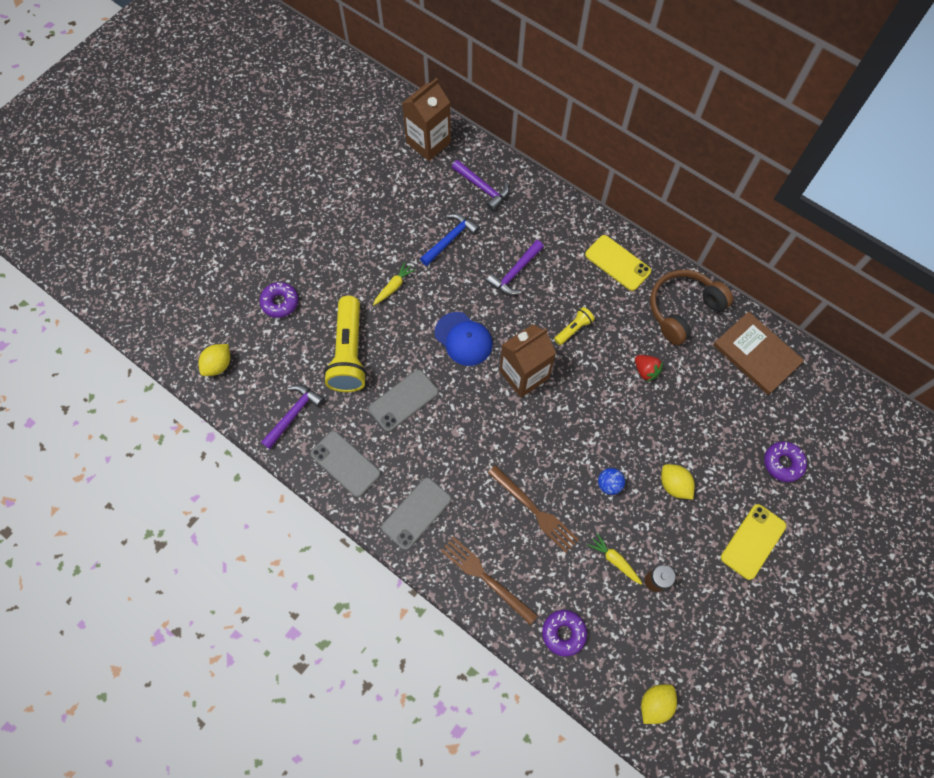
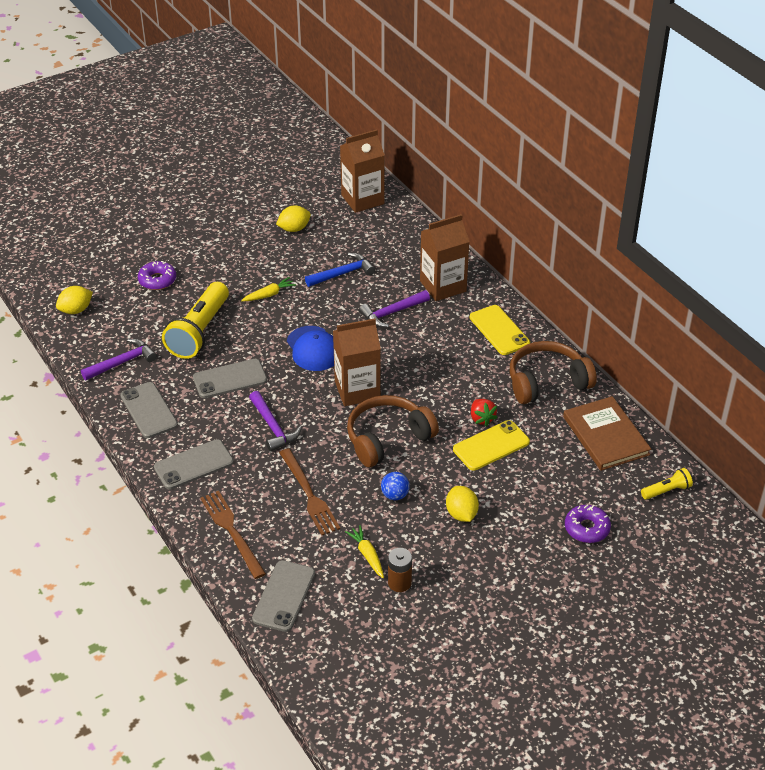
camera: 20 degrees right, 25 degrees down
purple hammer [452,160,509,211] -> purple hammer moved to [249,391,302,452]
purple donut [542,610,587,657] -> grey phone [252,560,315,632]
yellow flashlight [554,307,595,345] -> yellow flashlight moved to [641,468,693,500]
yellow lemon [641,684,677,724] -> yellow lemon moved to [276,205,311,232]
yellow phone [721,504,786,580] -> yellow phone moved to [453,420,530,471]
none -> brown headphones [347,395,439,467]
none -> brown carton [420,214,470,301]

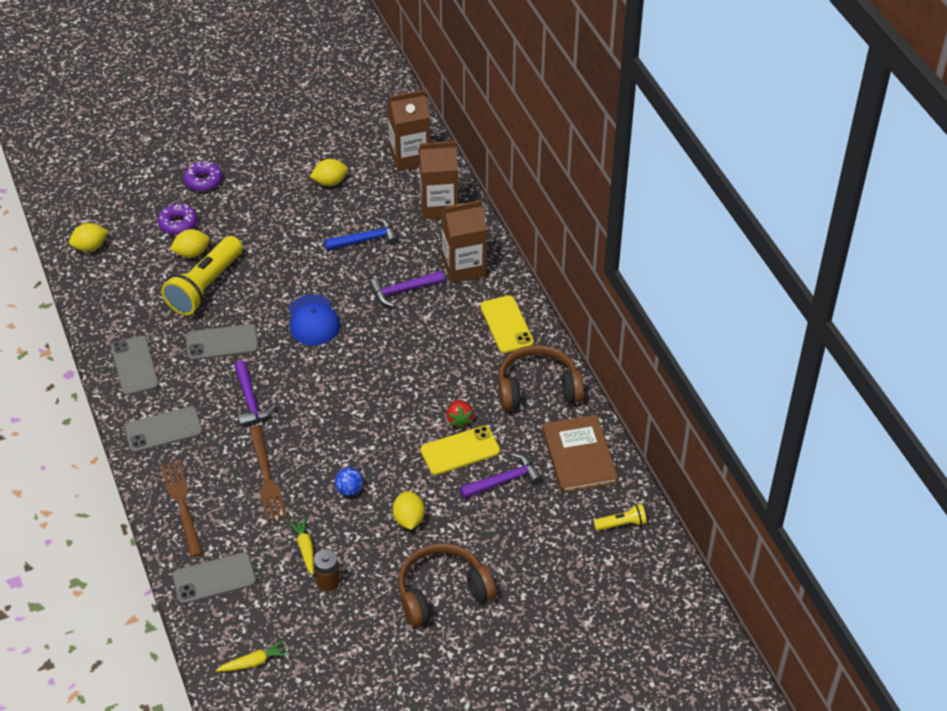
camera: 10 degrees right, 5 degrees up
purple hammer [81,339,157,380] -> purple hammer moved to [460,453,543,499]
yellow carrot [241,277,296,301] -> yellow carrot moved to [216,640,288,672]
grey phone [252,560,315,632] -> grey phone turned 45 degrees clockwise [172,552,256,604]
brown carton [333,318,381,406] -> brown carton moved to [419,141,458,219]
brown headphones [347,395,439,467] -> brown headphones moved to [398,543,496,627]
purple donut [565,504,611,543] -> purple donut moved to [184,161,222,191]
none -> yellow lemon [170,229,210,258]

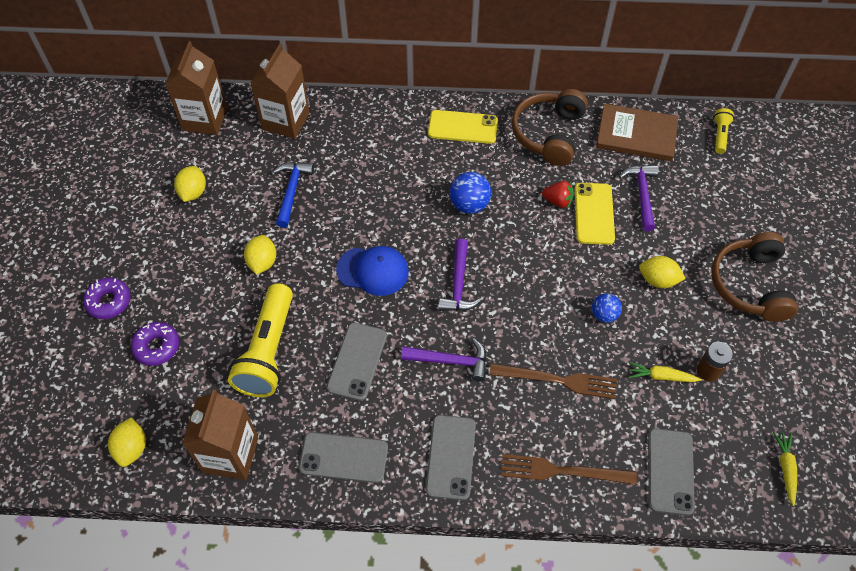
camera: 65 degrees left, 10 degrees up
yellow flashlight [161,236,243,316] -> yellow flashlight turned 45 degrees clockwise [228,283,293,397]
yellow lemon [170,229,210,258] -> yellow lemon moved to [244,235,276,274]
purple hammer [369,271,445,307] -> purple hammer moved to [438,239,482,311]
brown carton [441,200,487,283] -> brown carton moved to [182,390,258,480]
none -> blue ball [450,172,491,214]

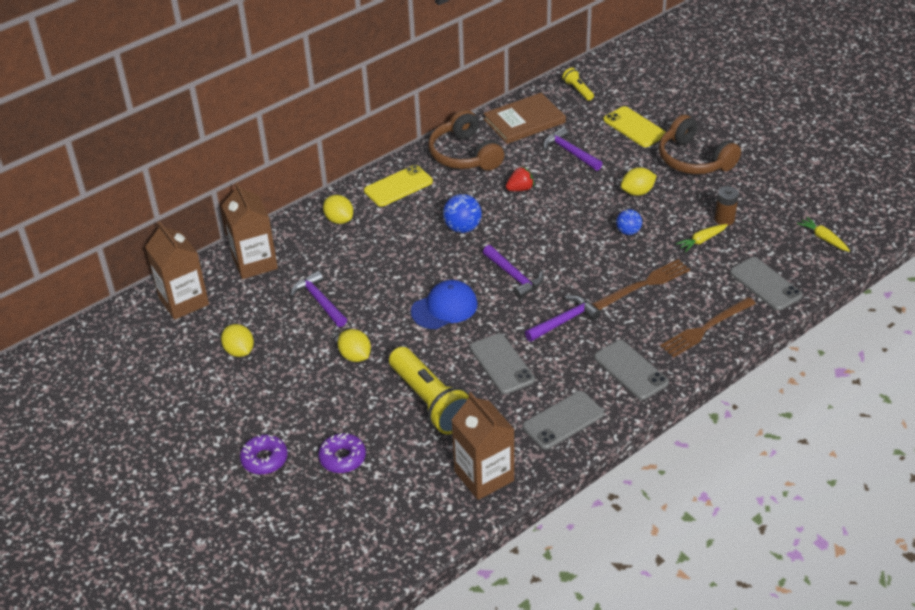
camera: 40 degrees left, 15 degrees down
yellow lemon [108,417,146,467] -> yellow lemon moved to [323,195,353,224]
blue hammer [273,162,314,228] -> purple hammer [290,271,347,327]
yellow phone [575,183,615,245] -> yellow phone moved to [603,106,666,147]

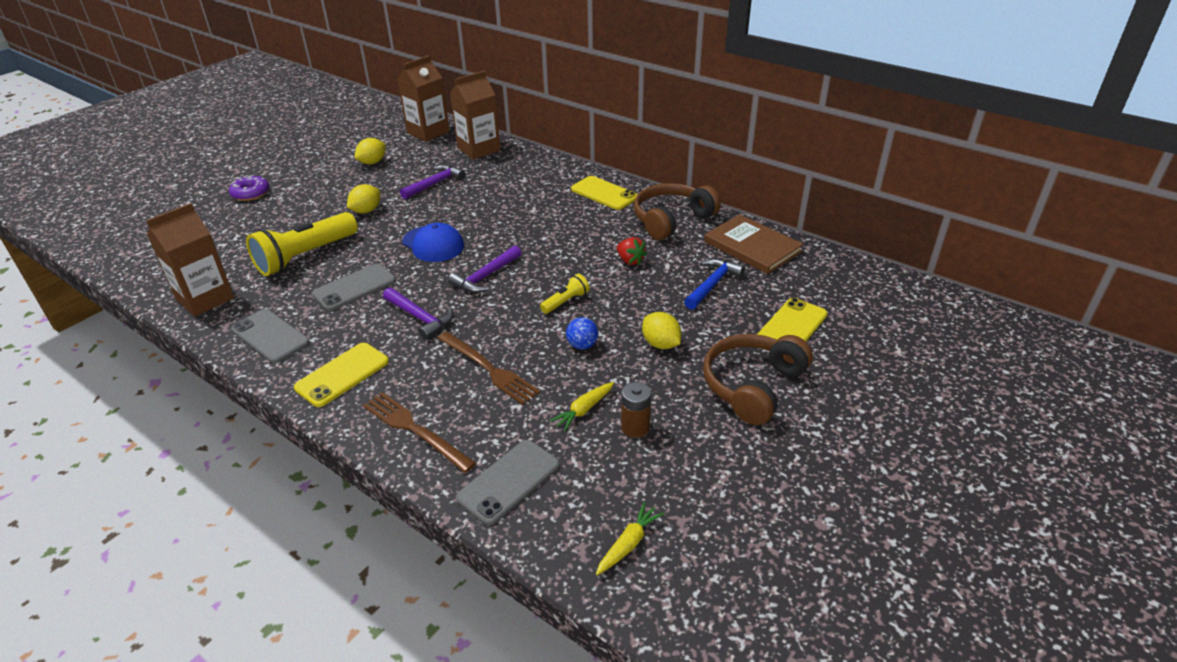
camera: 75 degrees right, 5 degrees down
purple donut [318,433,366,473] -> none
yellow lemon [323,195,353,224] -> none
blue ball [443,194,482,233] -> none
purple hammer [543,127,603,171] -> blue hammer [684,258,745,310]
yellow flashlight [562,68,594,101] -> yellow flashlight moved to [540,274,590,314]
grey phone [594,340,669,400] -> yellow phone [294,343,389,407]
yellow carrot [676,224,728,252] -> yellow carrot turned 90 degrees counterclockwise [550,382,614,431]

